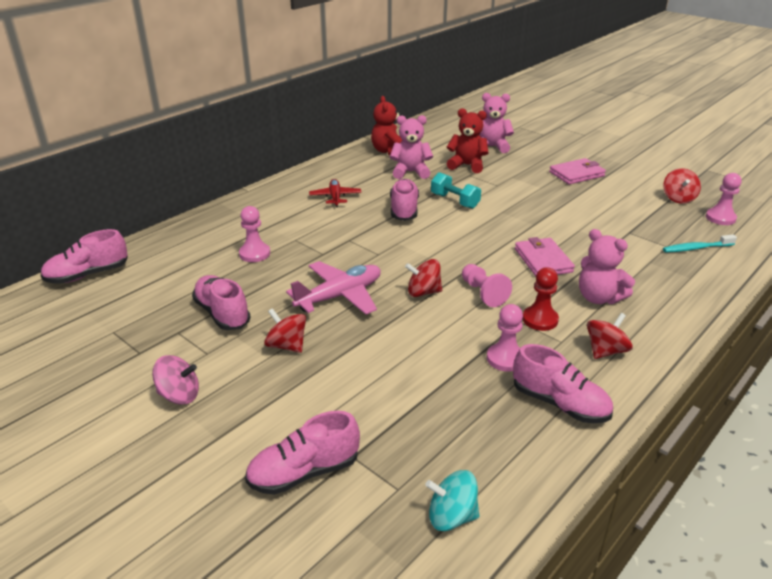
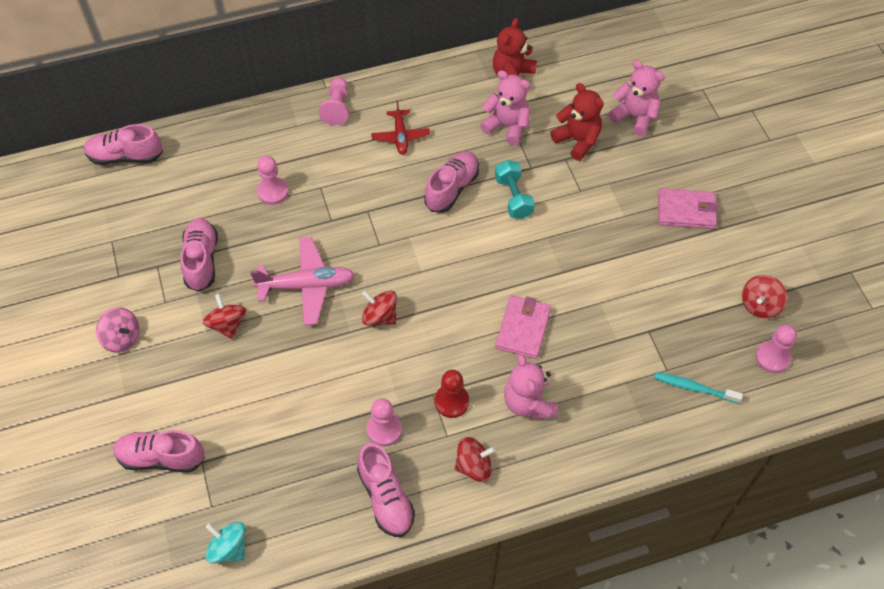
camera: 30 degrees right, 25 degrees up
red plane [309,179,362,207] -> red plane turned 150 degrees clockwise [371,101,430,155]
pink pawn [462,264,512,307] -> pink pawn moved to [318,77,349,126]

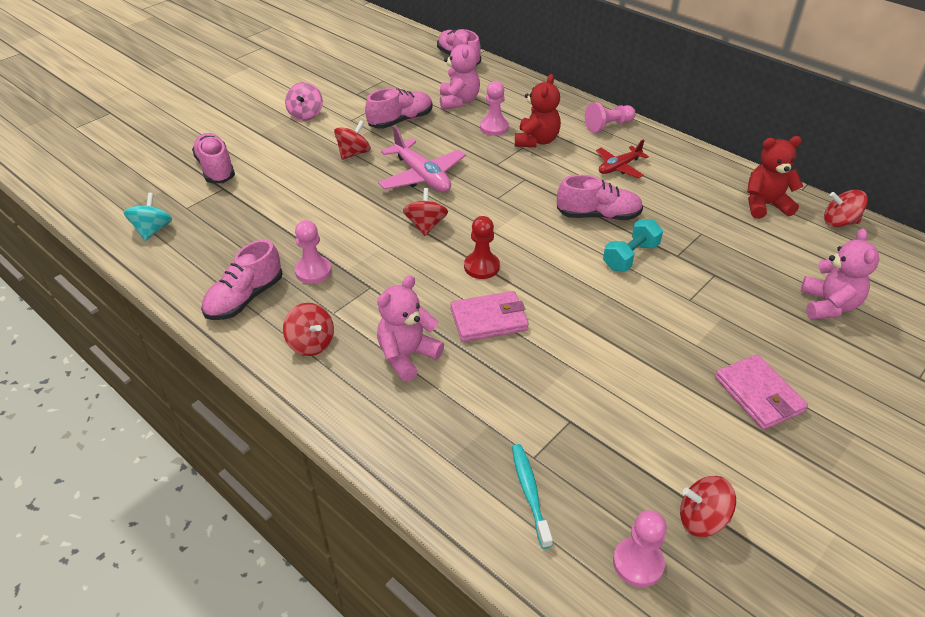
camera: 60 degrees right, 15 degrees down
red pawn [434,370,469,418] -> red pawn moved to [464,216,500,279]
pink teddy bear [480,70,530,146] -> pink teddy bear moved to [440,36,480,110]
red teddy bear [550,83,604,161] -> red teddy bear moved to [515,74,561,147]
none -> red spinning top [824,190,868,227]

